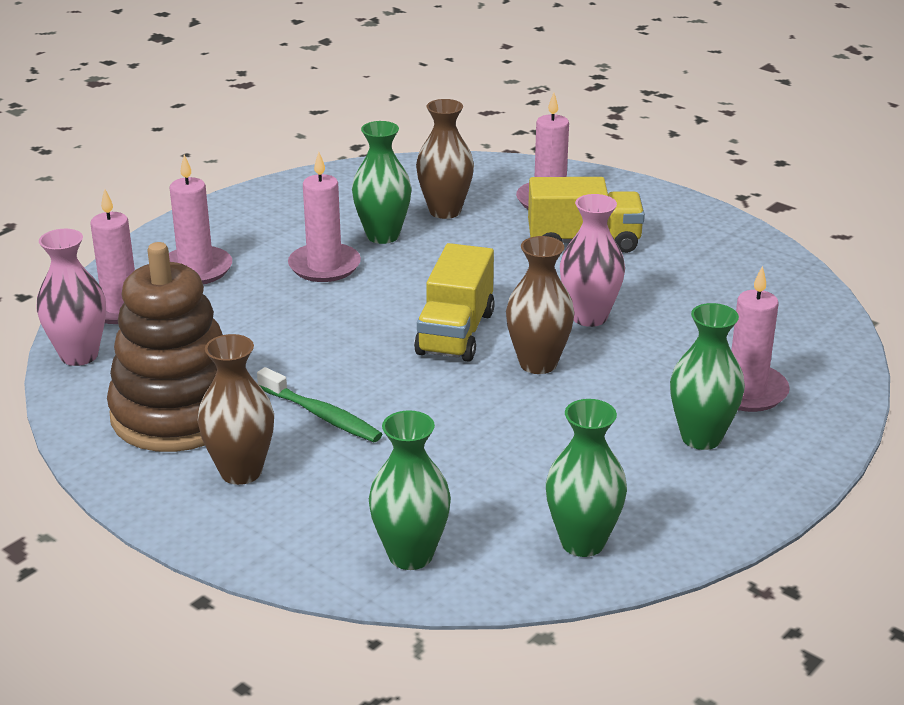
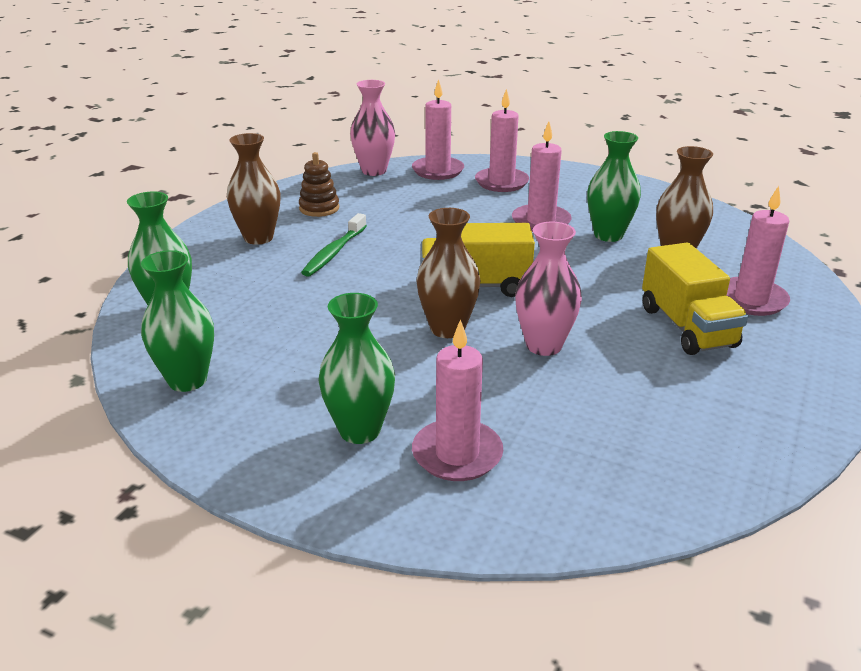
camera: 75 degrees right, 0 degrees up
brown stacking toy [107,242,223,452] -> brown stacking toy [299,152,340,217], size x0.44

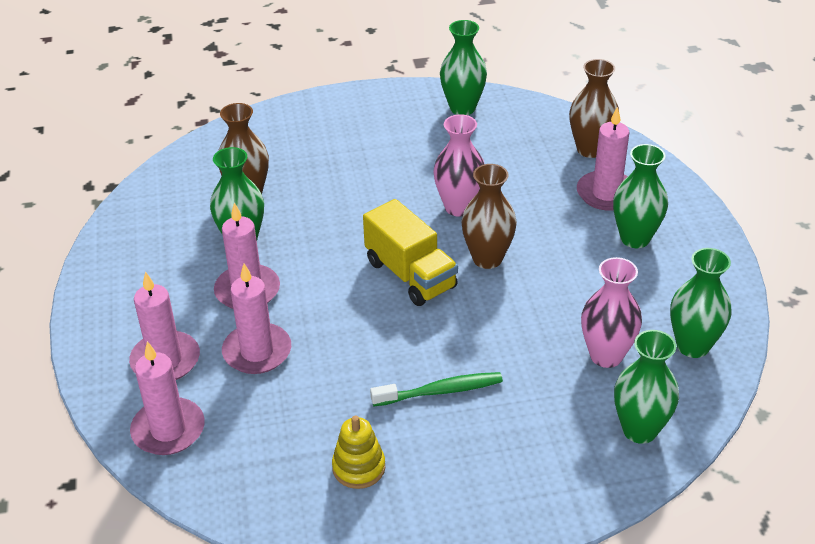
camera: 125 degrees left, 10 degrees up
brown vase [227,133,280,245] -> brown vase moved to [569,59,619,158]
brown stacking toy [299,152,340,217] -> yellow stacking toy [332,416,385,489]
pink vase [350,80,395,176] -> pink vase moved to [581,257,642,368]
yellow truck [642,242,748,355] -> none
pink candle [727,186,790,316] -> pink candle moved to [222,263,291,374]
none -> green vase [440,20,487,115]

